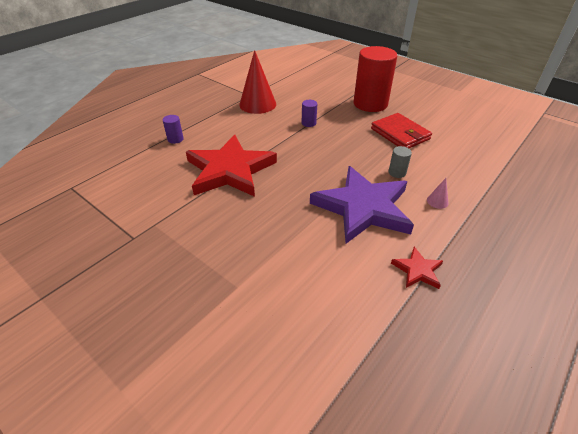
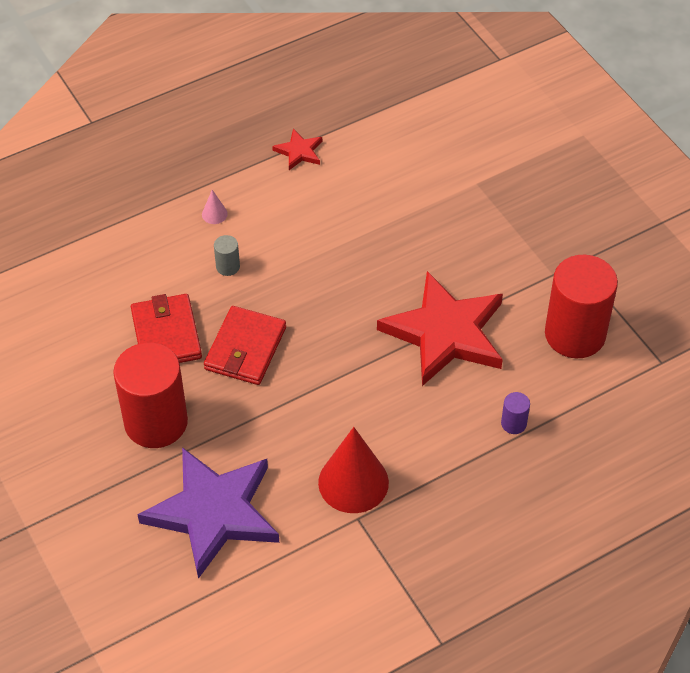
camera: 160 degrees left, 10 degrees up
purple cylinder [302,100,317,127] -> none
purple star [310,166,414,244] -> purple star moved to [137,447,279,579]
none -> red wallet [204,306,286,385]
none -> red cylinder [545,255,618,358]

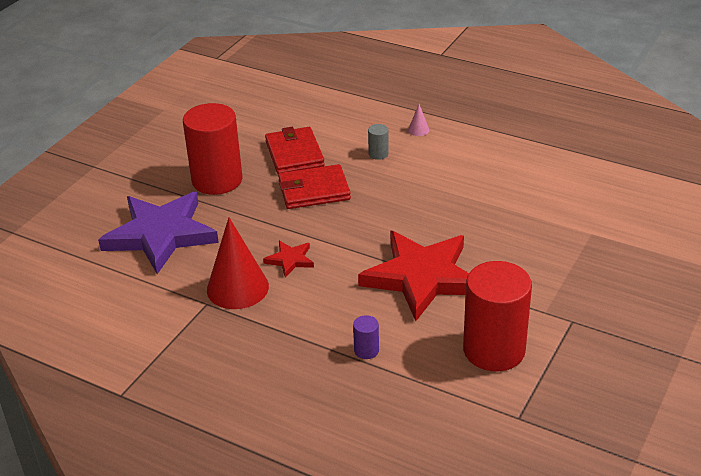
camera: 60 degrees right, 15 degrees down
red wallet [131,294,202,363] -> red wallet turned 60 degrees counterclockwise [265,127,325,174]
red star [272,129,322,170] -> red star moved to [263,241,314,277]

